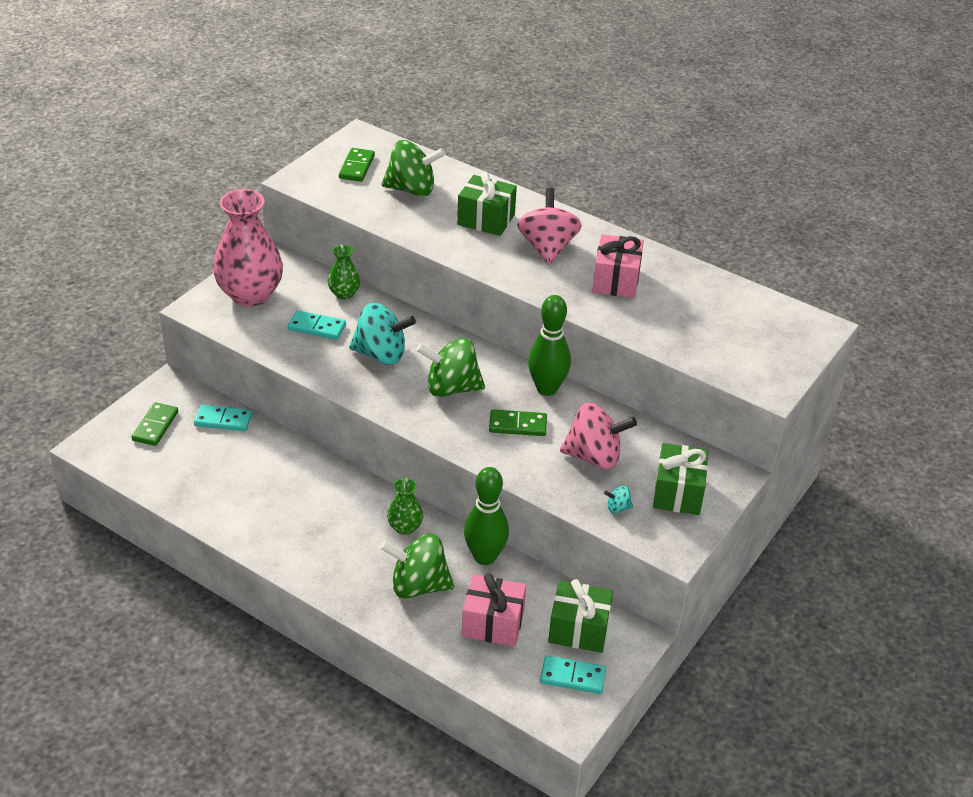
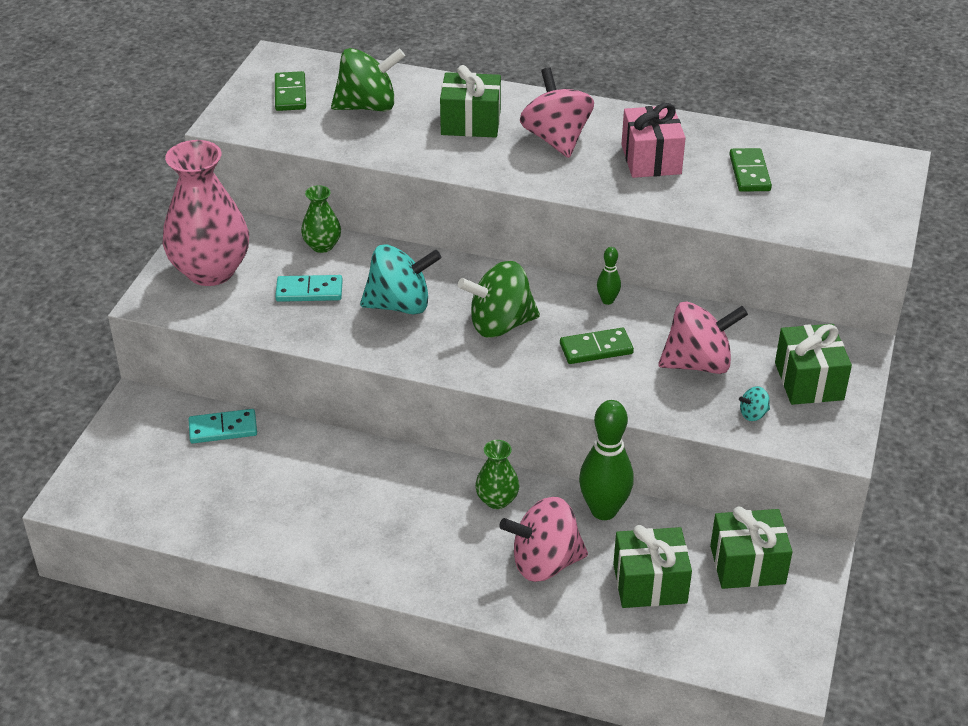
camera: 15 degrees left, 0 degrees up
green domino [132,402,178,446] -> green domino moved to [729,148,772,192]
green spinning top [380,534,454,598] -> pink spinning top [499,497,588,582]
pink gift [462,573,526,647] -> green gift [613,525,692,608]
green bowling pin [528,295,571,396] -> green bowling pin [597,247,621,305], size x0.48
turquoise domino [540,655,606,694] -> none

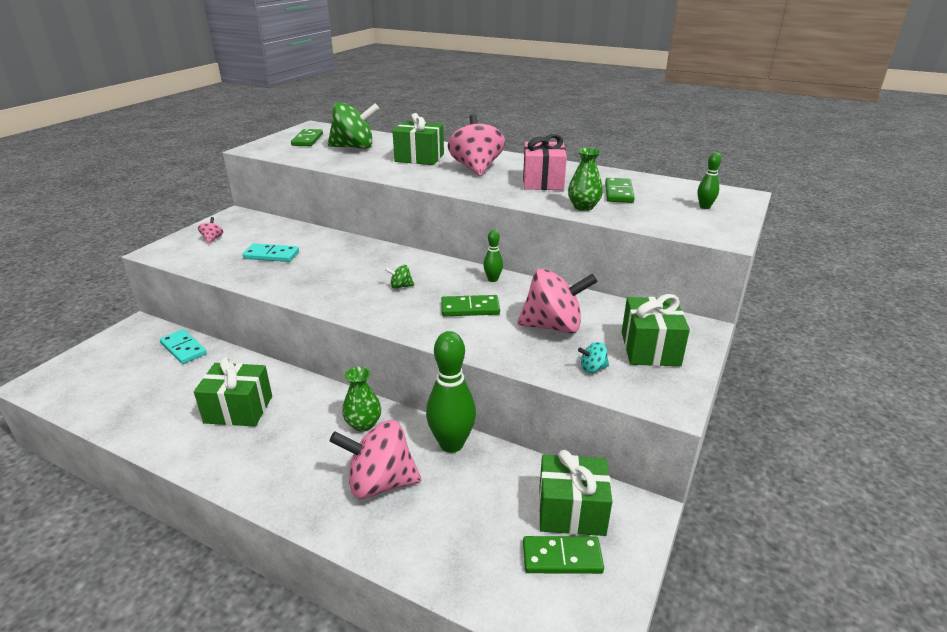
camera: 10 degrees right, 10 degrees down
pink vase [163,140,249,286] -> pink spinning top [198,217,223,244]
turquoise domino [189,409,257,443] -> turquoise domino turned 45 degrees clockwise [160,329,207,364]
green vase [301,185,341,253] -> green vase moved to [568,148,603,211]
turquoise spinning top [360,244,441,315] -> none
green spinning top [458,261,540,338] -> green spinning top [385,265,414,289], size x0.42
green gift [613,525,692,608] -> green gift moved to [194,357,272,426]
none -> green domino [523,536,604,574]
none -> green bowling pin [698,152,721,209]

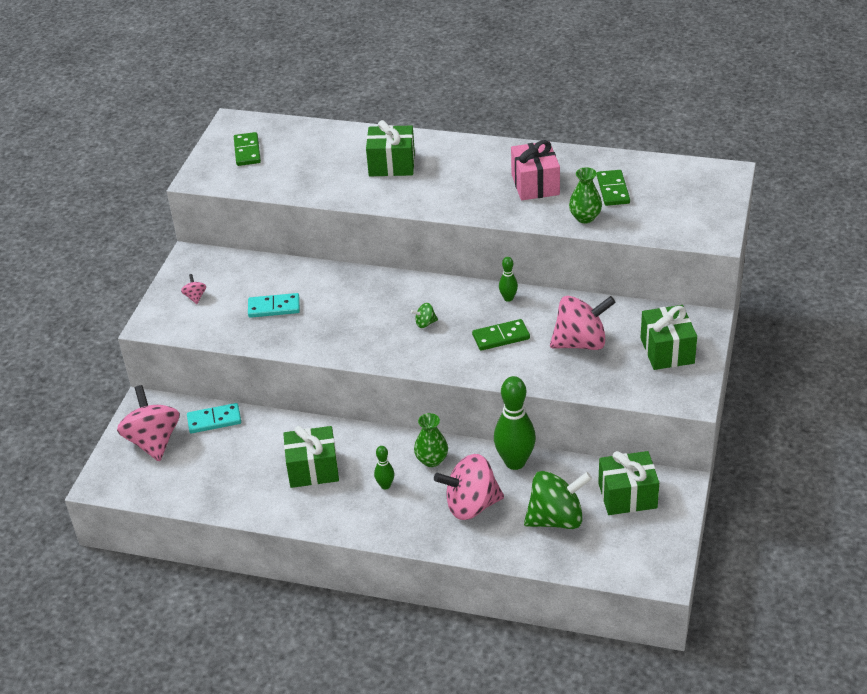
camera: 10 degrees left, 10 degrees up
turquoise domino [160,329,207,364] -> turquoise domino turned 45 degrees counterclockwise [187,403,241,433]
green spinning top [328,102,379,149] -> green spinning top moved to [524,471,592,529]
pink spinning top [448,114,505,176] -> pink spinning top moved to [117,385,180,461]
green domino [523,536,604,574] -> none
turquoise spinning top [578,342,609,373] -> none
green bowling pin [698,152,721,209] -> green bowling pin moved to [374,446,394,490]

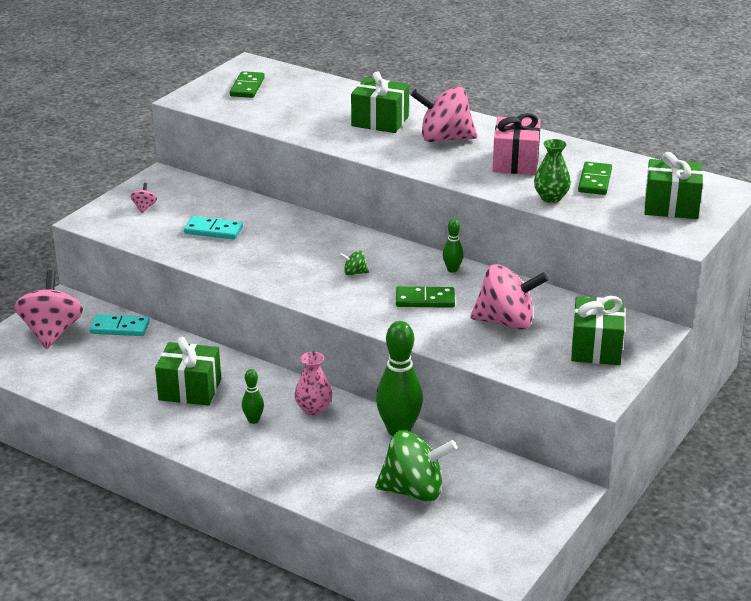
camera: 15 degrees right, 10 degrees down
green vase [414,413,448,467] -> pink vase [295,352,332,416]
pink spinning top [434,454,504,520] -> pink spinning top moved to [411,87,477,142]
green gift [598,451,659,515] -> green gift moved to [644,152,703,219]

